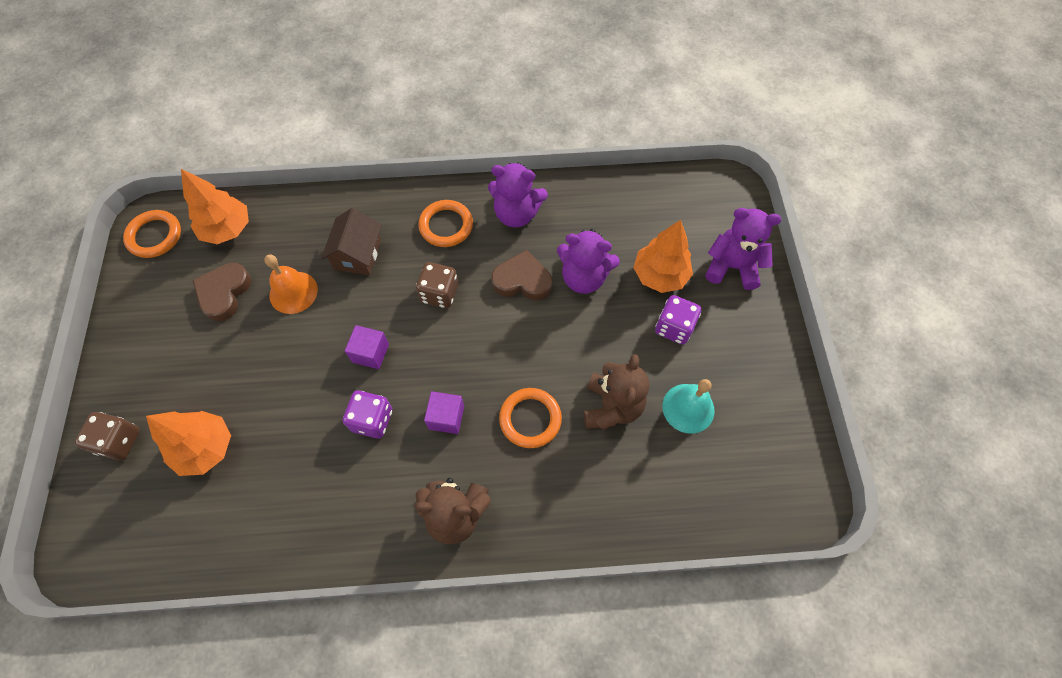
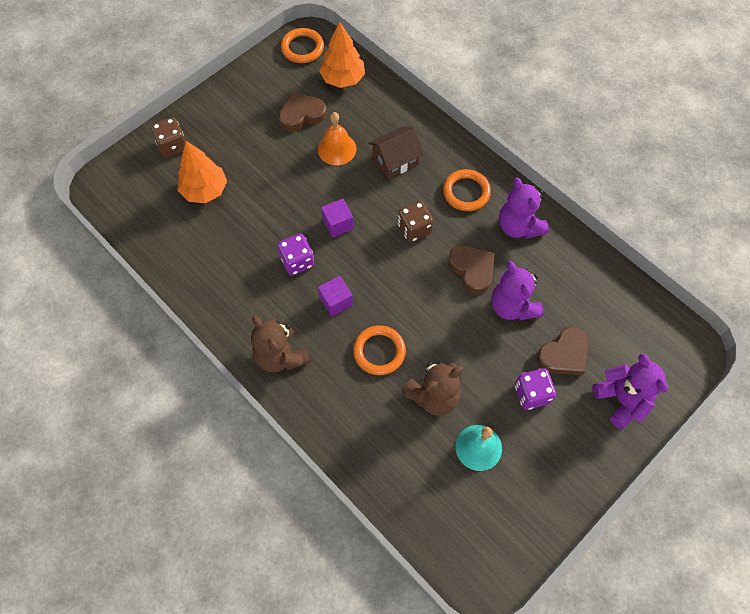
camera: 50 degrees right, 0 degrees up
orange tree [633,220,693,293] -> brown heart [537,327,589,375]

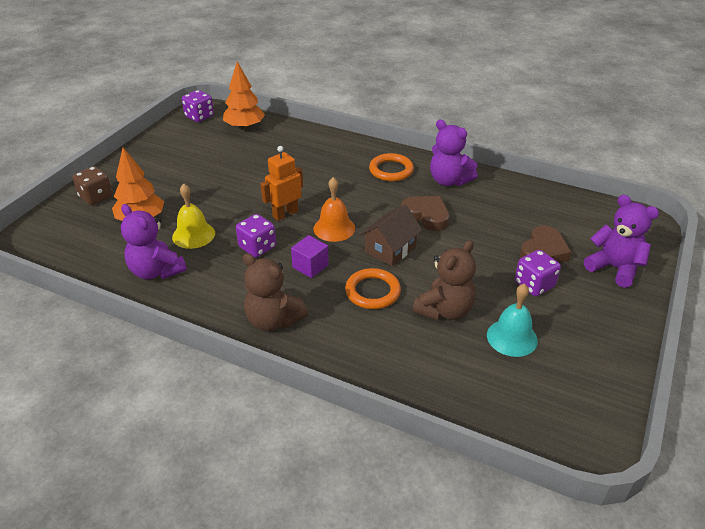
camera: 20 degrees left, 25 degrees down
brown heart [279,92,327,132] -> none
orange ring [281,28,324,63] -> purple dice [182,90,214,122]
orange bell [318,112,356,165] -> orange bell moved to [313,177,355,242]
purple cube [321,199,354,238] -> orange robot [260,146,303,221]
brown house [368,126,424,179] -> brown house moved to [360,205,422,266]
brown dice [398,201,434,242] -> none
purple teddy bear [491,261,544,321] -> purple teddy bear moved to [121,204,187,279]
none -> yellow bell [172,184,215,249]

